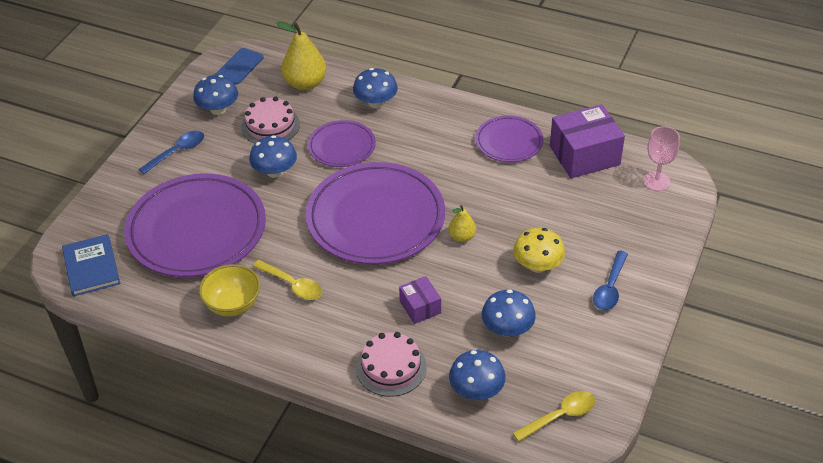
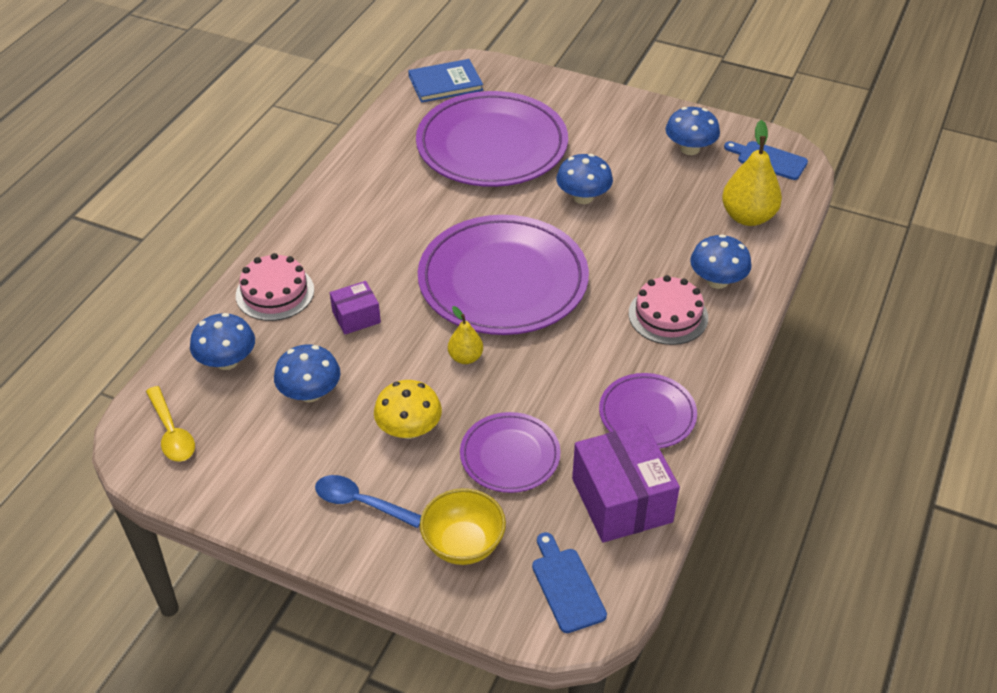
camera: 90 degrees right, 0 degrees up
blue spoon [139,131,204,174] -> none
yellow bowl [199,264,260,316] -> yellow bowl moved to [420,488,506,565]
pink cake [241,97,300,144] -> pink cake moved to [629,275,708,345]
yellow spoon [252,260,322,300] -> none
purple plate [308,120,376,167] -> purple plate moved to [460,412,561,493]
pink goblet [643,126,680,191] -> blue cutting board [532,532,607,633]

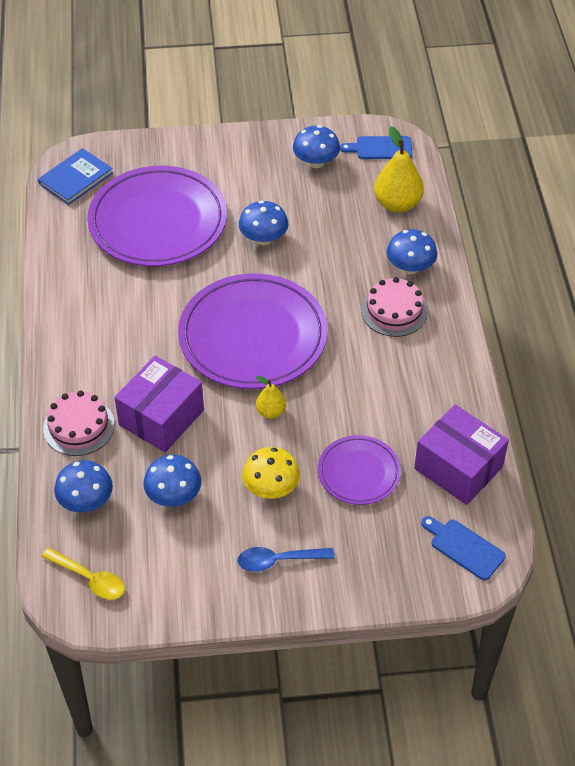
camera: 30 degrees left, 5 degrees up
purple box [330,281,381,335] -> purple box [114,356,204,452], size x1.87
yellow bowl [420,488,506,565] -> none
purple plate [599,373,697,449] -> none

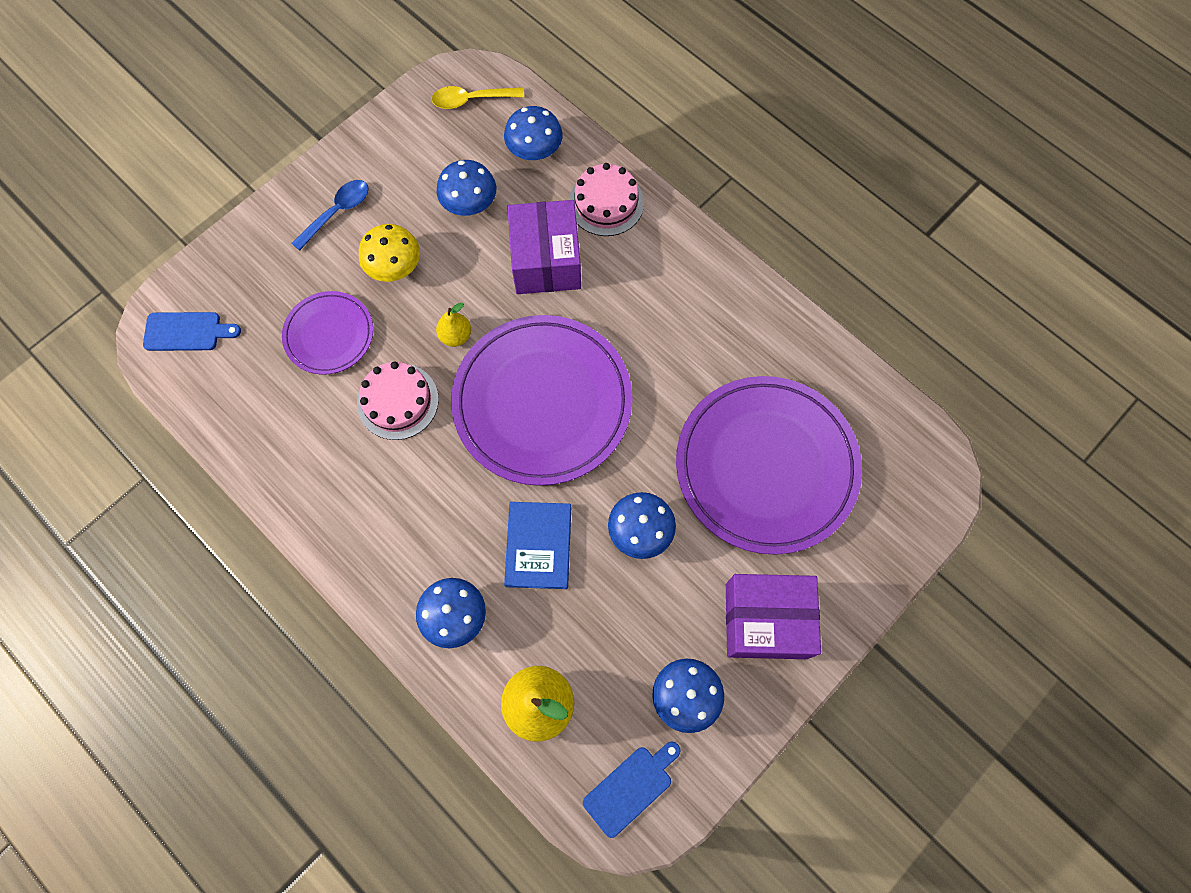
camera: 140 degrees right, 20 degrees up
blue book [38,148,113,205] -> blue book moved to [504,502,571,589]
pink cake [361,277,428,337] -> pink cake moved to [357,361,439,440]
purple box [414,405,509,505] -> purple box moved to [726,574,821,659]

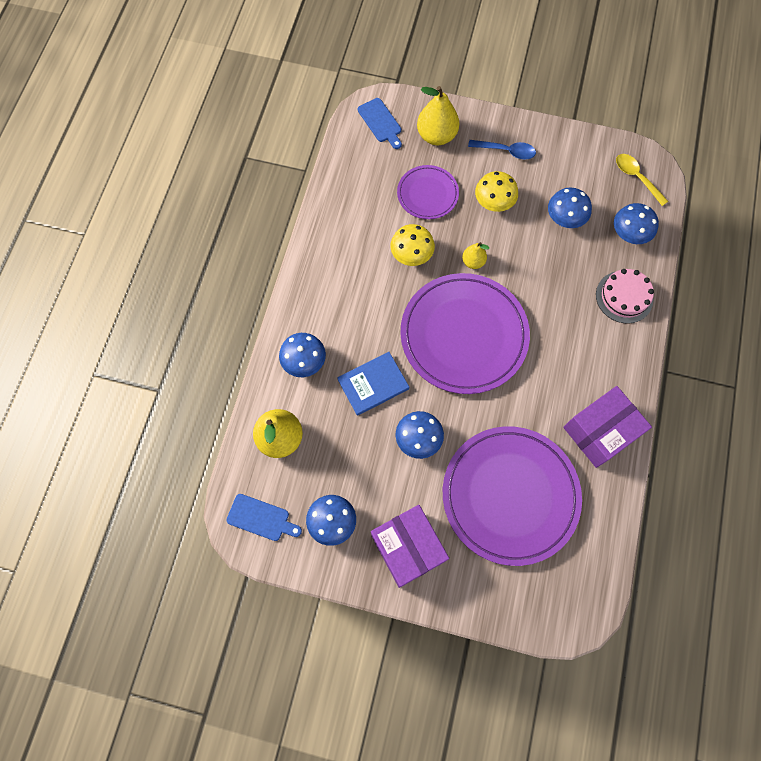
camera: 60 degrees right, 0 degrees up
pink cake [357,361,439,440] -> yellow mushroom [391,224,435,266]
purple box [507,200,581,294] -> purple box moved to [563,386,652,468]
none -> yellow pear [417,86,459,145]

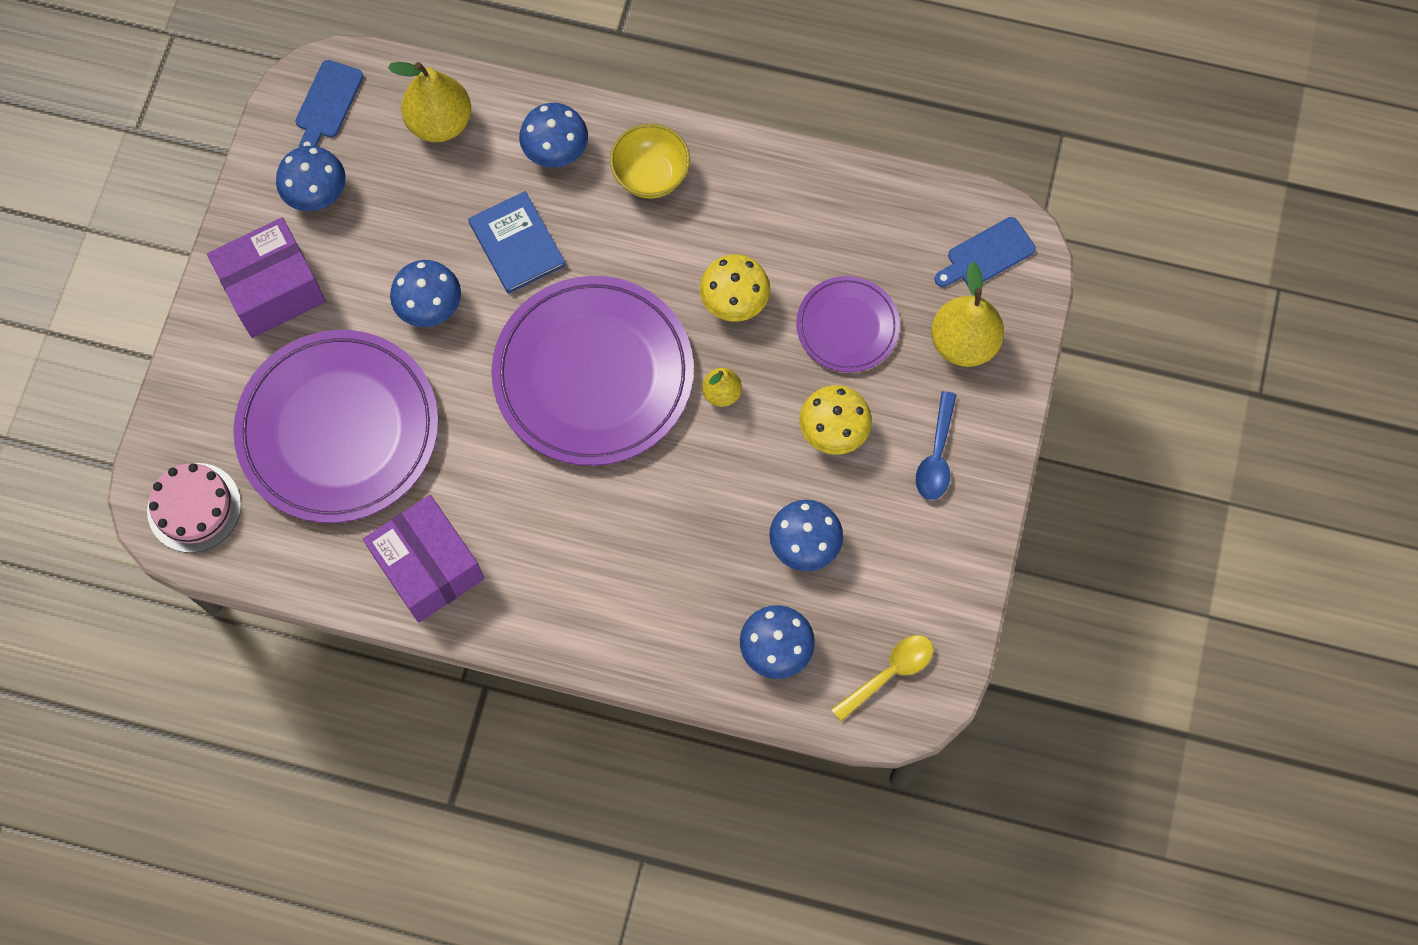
camera: 90 degrees right, 0 degrees up
pink cake [596,269,654,324] -> pink cake moved to [147,463,241,553]
none -> yellow bowl [610,124,690,198]

